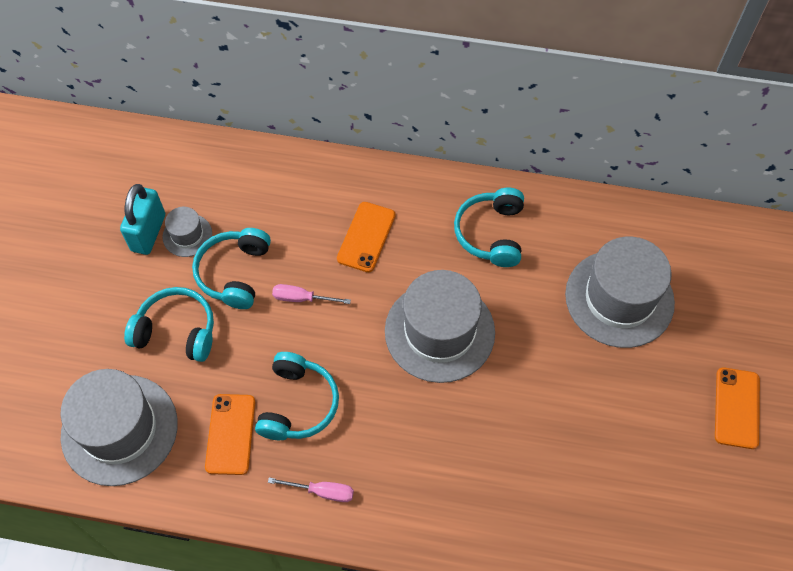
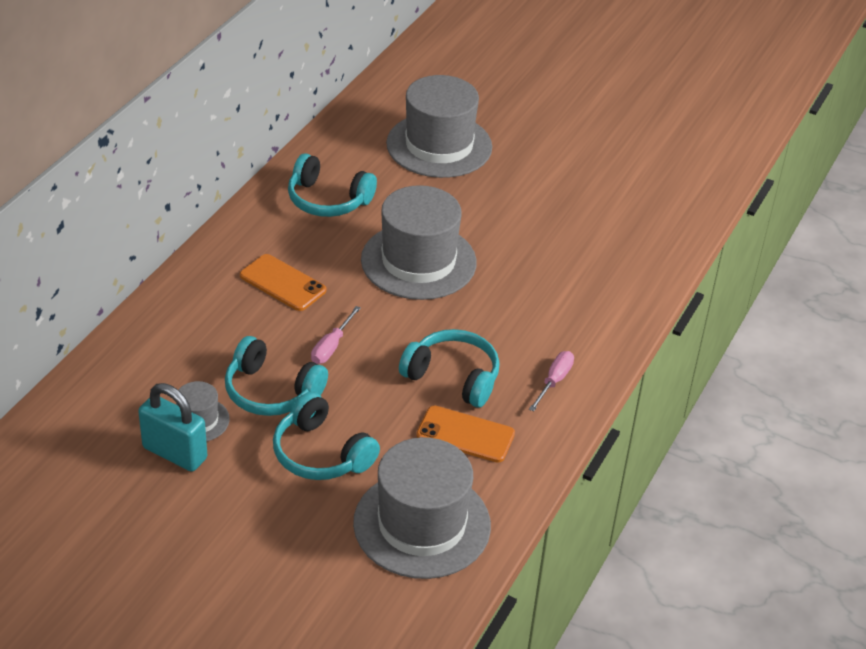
camera: 75 degrees left, 20 degrees down
turquoise headphones [124,287,214,362] -> turquoise headphones turned 75 degrees counterclockwise [273,392,380,480]
orange phone [715,367,760,449] -> none

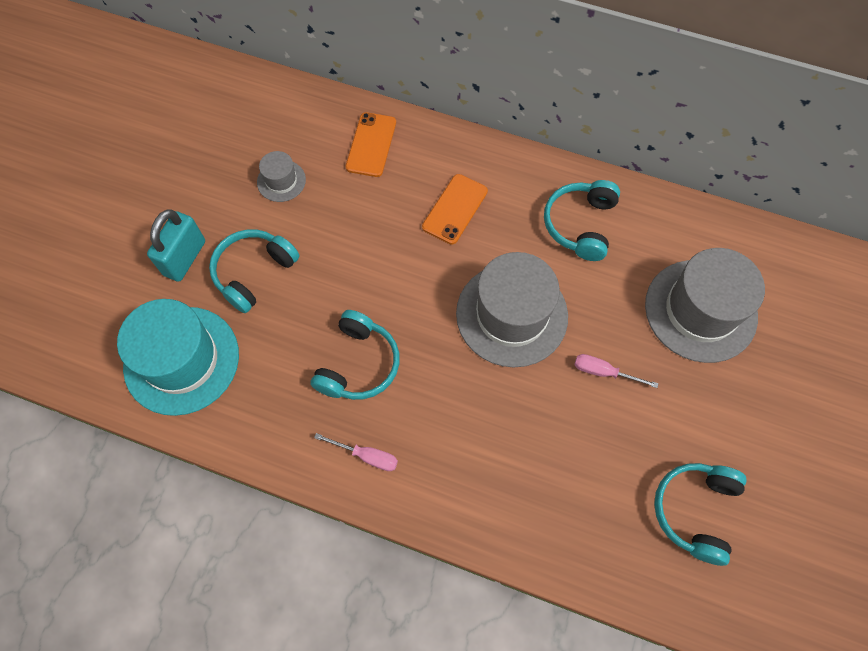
camera: 85 degrees right, 25 degrees up
turquoise padlock [138,383,207,472] -> turquoise padlock moved to [147,210,205,282]
turquoise headphones [225,336,328,416] -> turquoise headphones moved to [654,463,747,566]
pink screwdriver [311,306,361,364] -> pink screwdriver moved to [574,354,659,388]
grey hat [353,437,491,579] -> turquoise hat [117,299,239,416]
orange phone [416,405,515,463] -> orange phone moved to [346,112,396,177]

